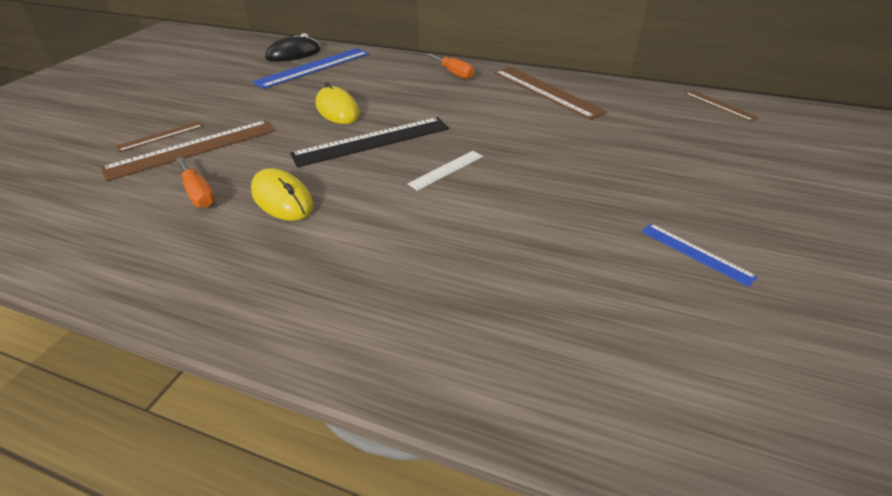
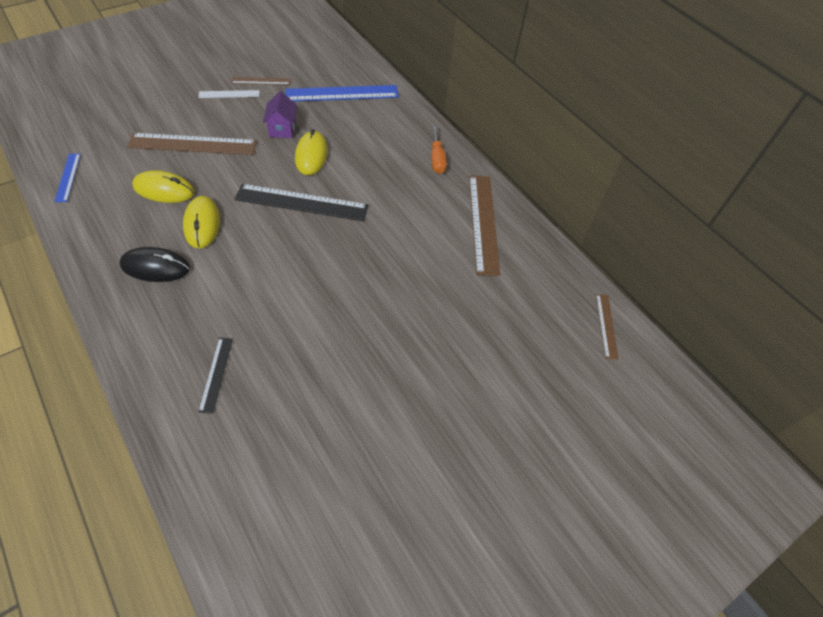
camera: 30 degrees right, 15 degrees up
brown ruler [116,121,203,152] -> brown ruler moved to [231,77,291,85]
orange screwdriver [176,157,215,208] -> yellow mouse [132,170,195,203]
black mouse [265,33,320,62] -> black mouse moved to [119,247,190,282]
white ruler [407,151,483,191] -> white ruler moved to [198,90,260,98]
blue ruler [641,224,758,287] -> blue ruler moved to [55,154,81,202]
none -> black ruler [198,338,233,414]
none -> purple house [263,91,297,138]

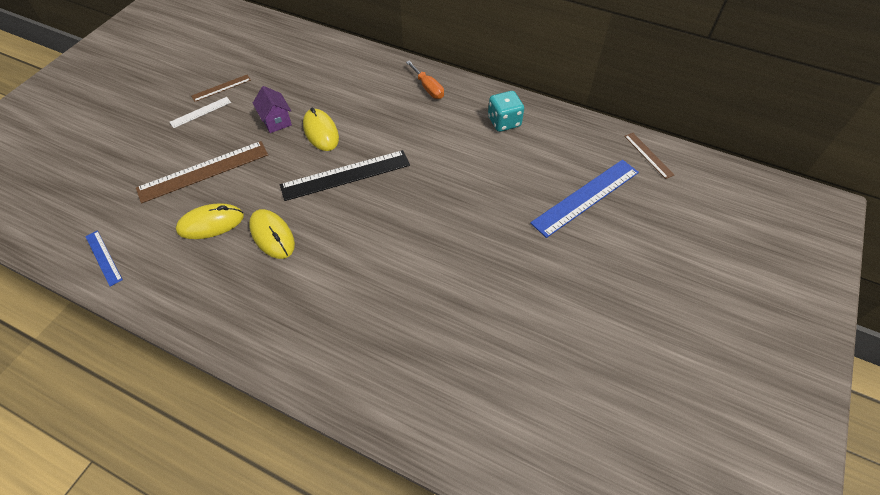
camera: 25 degrees left, 0 degrees up
black mouse [119,247,190,282] -> none
black ruler [198,338,233,414] -> none
blue ruler [285,85,399,101] -> blue ruler moved to [530,160,639,238]
brown ruler [469,176,500,276] -> turquoise dice [488,91,524,132]

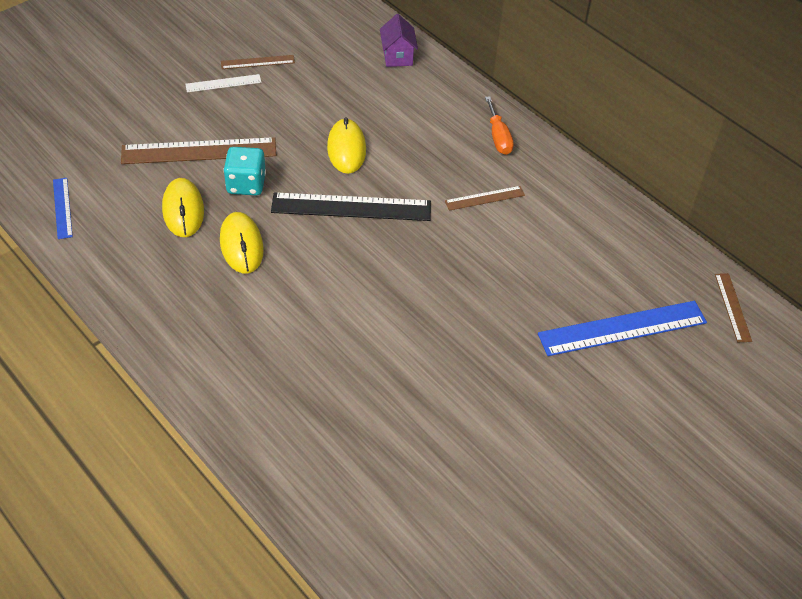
camera: 20 degrees right, 5 degrees down
yellow mouse [176,203,244,239] -> yellow mouse turned 75 degrees clockwise [162,178,204,237]
purple house [253,86,292,133] -> purple house moved to [380,14,418,67]
turquoise dice [488,91,524,132] -> turquoise dice moved to [224,147,266,196]
none -> brown ruler [445,186,525,211]

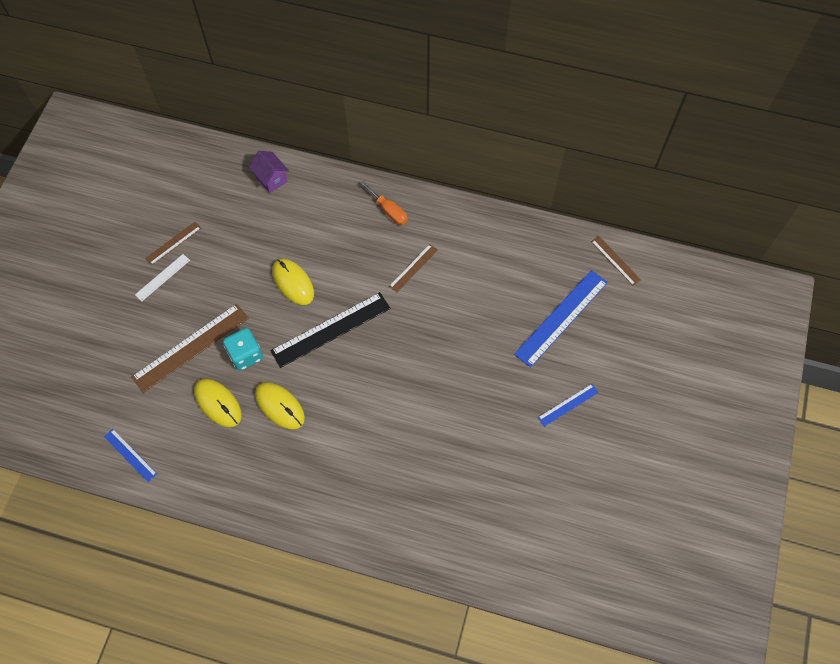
camera: 30 degrees left, 15 degrees up
none -> blue ruler [538,384,599,427]

